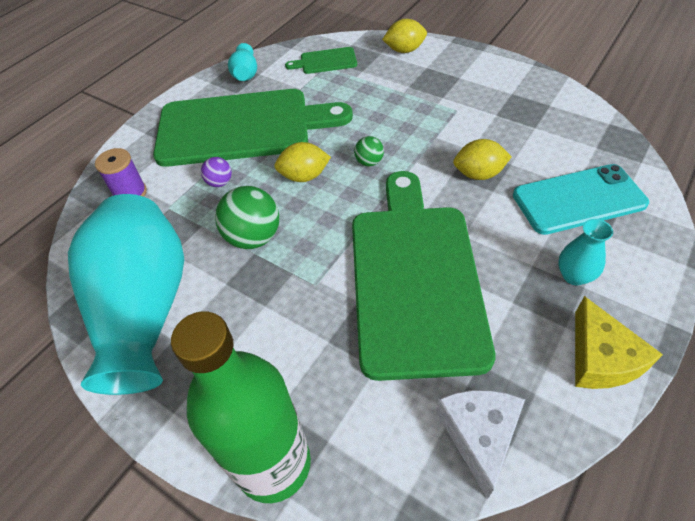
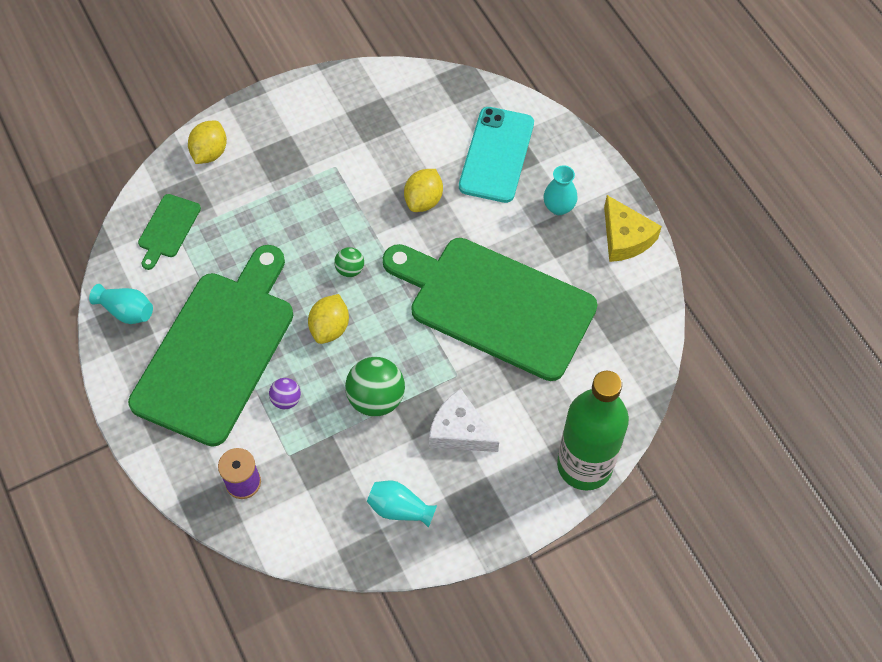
camera: 65 degrees left, 10 degrees up
turquoise vase [68,194,184,395] -> turquoise vase [367,480,437,528], size x0.40
white cheese [436,390,525,499] -> white cheese moved to [429,389,499,452]
yellow cheese [575,296,663,389] -> yellow cheese turned 45 degrees clockwise [604,195,662,262]

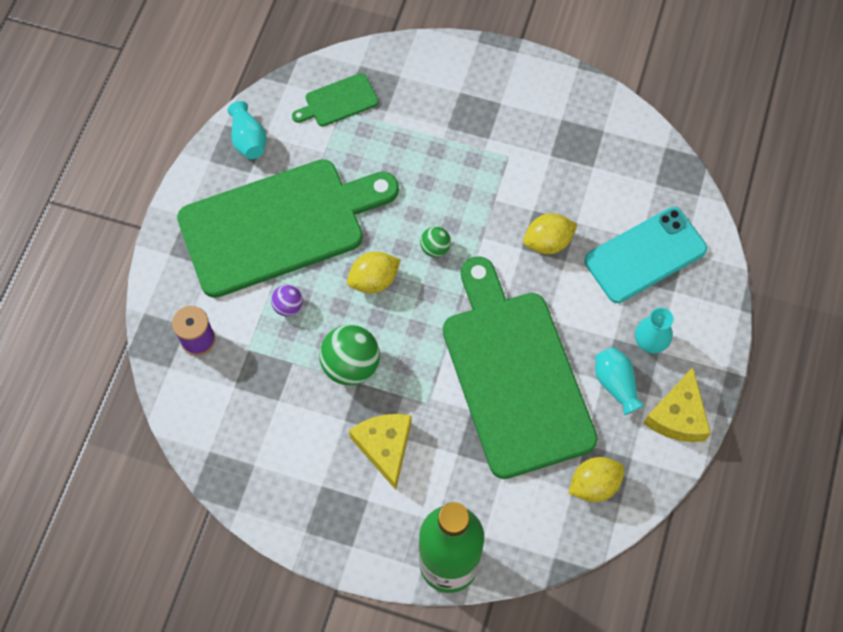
camera: 45 degrees right, 5 degrees up
yellow lemon [188,121,227,164] -> yellow lemon moved to [568,457,625,502]
turquoise vase [367,480,437,528] -> turquoise vase moved to [595,347,645,415]
white cheese [429,389,499,452] -> yellow cheese [349,414,412,490]

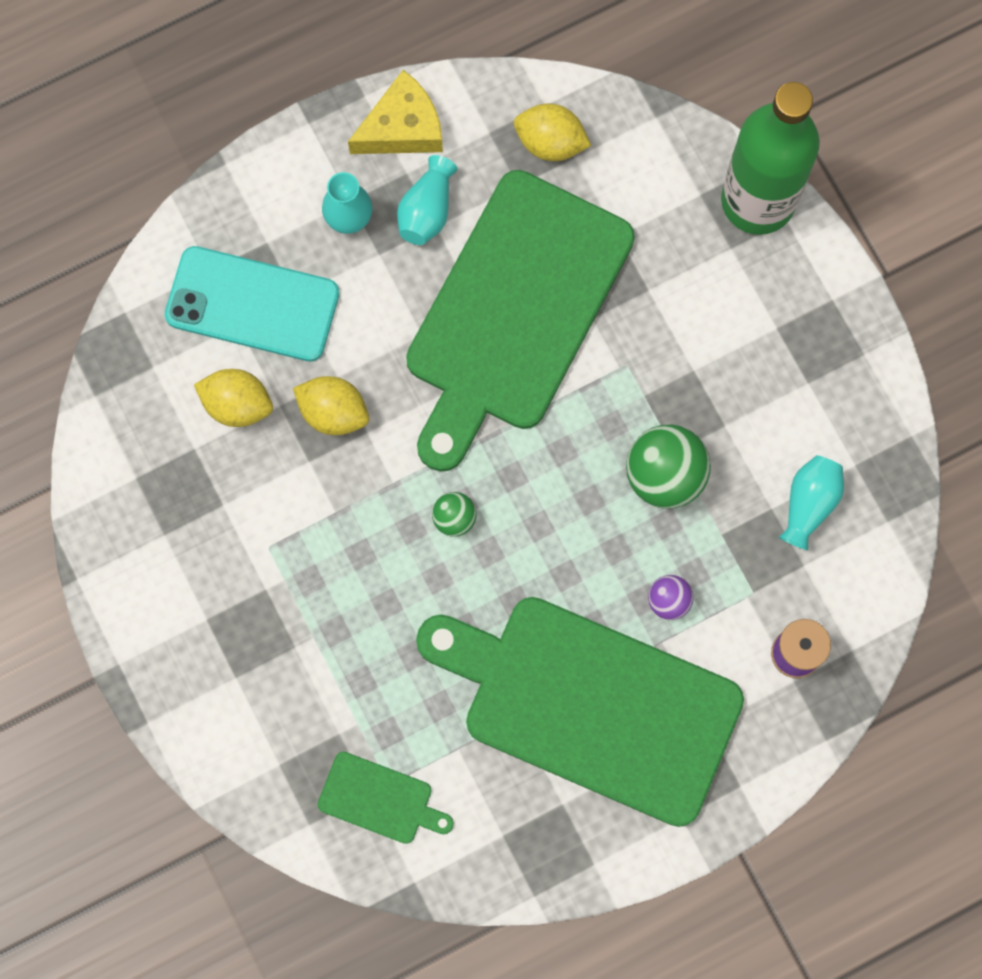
camera: 135 degrees left, 10 degrees up
turquoise vase [228,101,267,159] -> turquoise vase moved to [778,455,844,550]
yellow lemon [347,251,401,293] -> yellow lemon moved to [194,369,273,427]
yellow cheese [349,414,412,490] -> none

